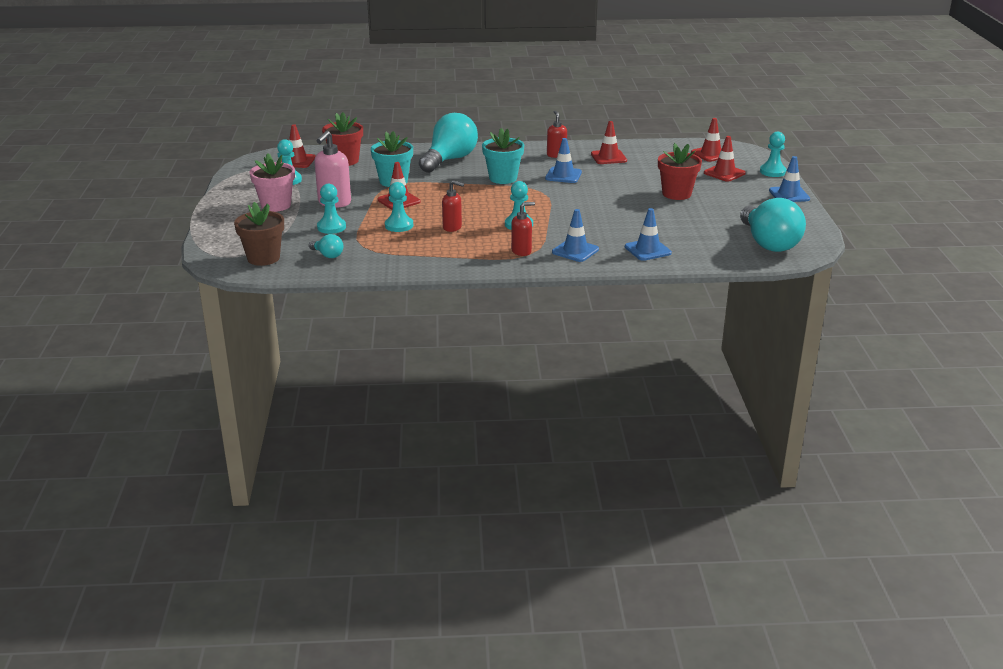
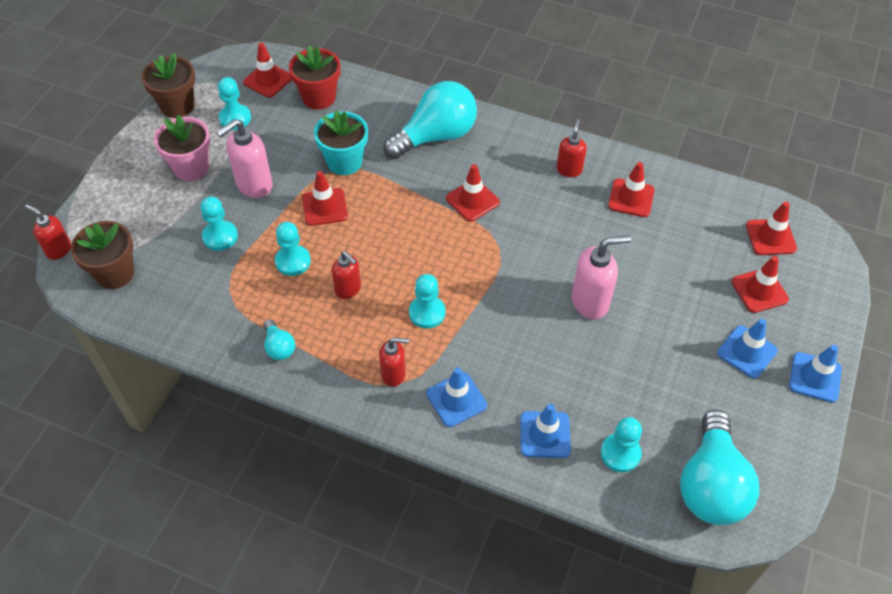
camera: 25 degrees right, 25 degrees up
turquoise light bulb [309,234,343,258] -> turquoise light bulb moved to [263,319,295,360]
turquoise flower pot [482,128,524,184] -> red traffic cone [446,164,500,222]
blue traffic cone [545,138,582,183] -> blue traffic cone moved to [717,319,778,378]
red flower pot [658,143,702,200] -> none
turquoise pawn [760,132,787,177] -> turquoise pawn moved to [600,417,642,472]
none -> red soap dispenser [25,205,71,260]
none -> brown flower pot [141,52,195,118]
none -> pink soap dispenser [572,235,631,319]

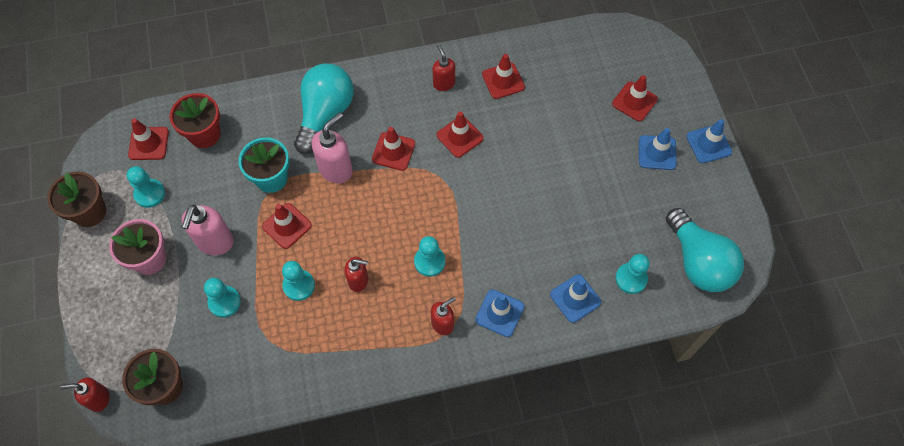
camera: 35 degrees left, 10 degrees up
turquoise light bulb [263,319,295,360] -> none
pink soap dispenser [572,235,631,319] -> pink soap dispenser moved to [312,112,353,183]
red traffic cone [746,202,797,255] -> red traffic cone moved to [437,112,484,158]

